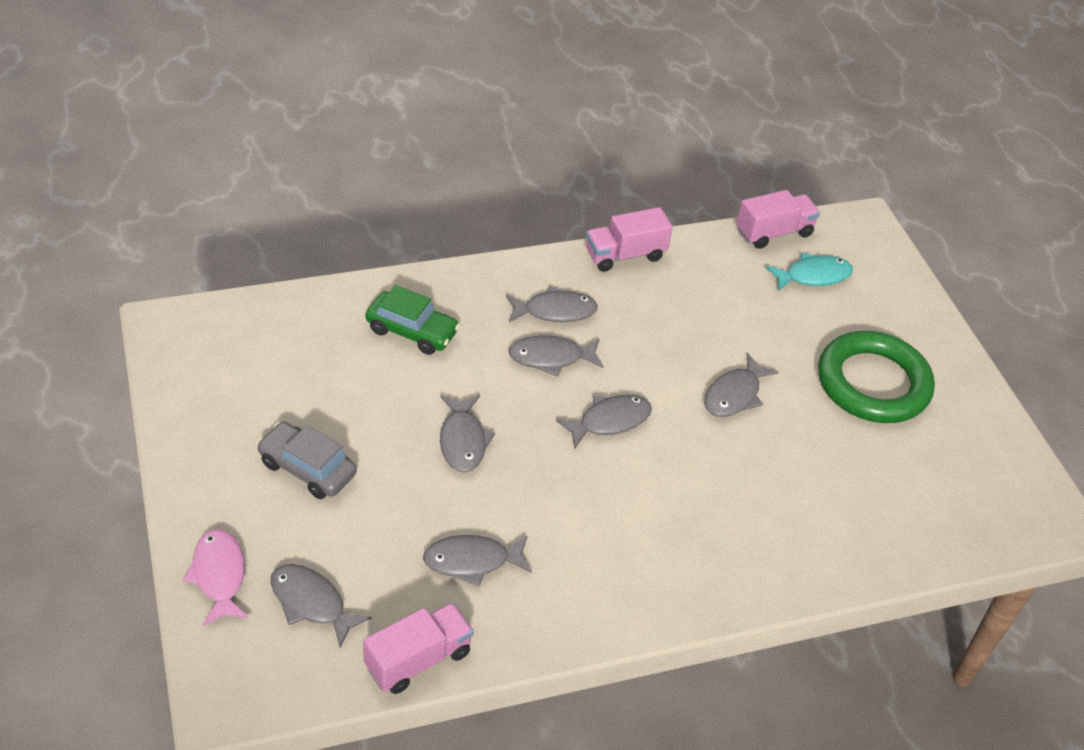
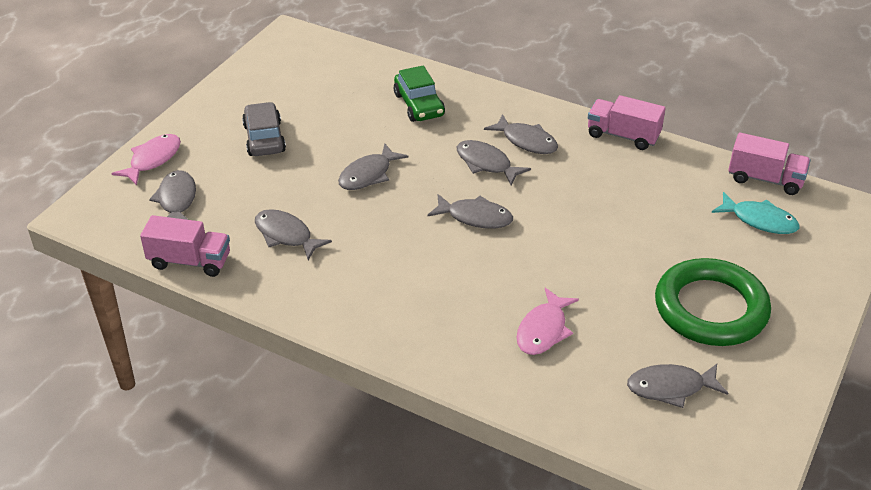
camera: 50 degrees right, 5 degrees down
grey fish [704,353,778,417] -> grey fish moved to [627,364,728,408]
none -> pink fish [516,288,579,355]

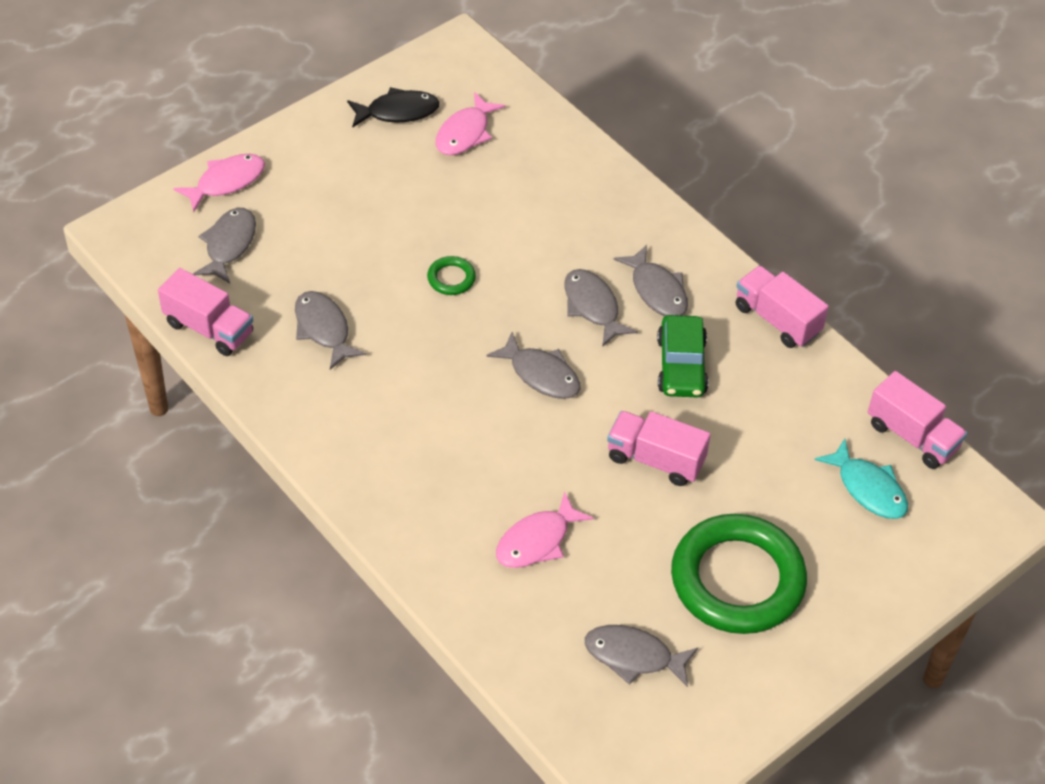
camera: 20 degrees right, 10 degrees up
grey car [242,102,286,156] -> none
grey fish [338,144,408,190] -> green ring [427,256,476,295]
green car [394,66,445,122] -> green car moved to [657,315,709,397]
none -> black fish [347,87,440,128]
none -> pink fish [436,92,505,156]
none -> pink truck [607,411,711,486]

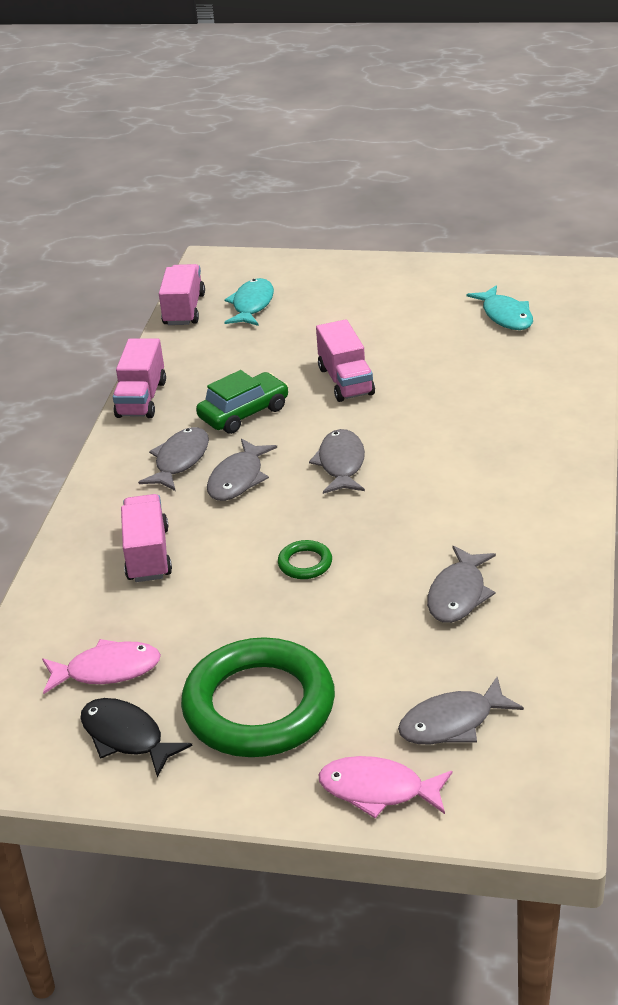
camera: 125 degrees left, 15 degrees down
pink truck [158,268,253,356] -> pink truck moved to [121,494,172,582]
pink fish [496,491,594,568] -> none
grey fish [585,625,698,687] -> turquoise fish [466,285,533,330]
green ring [671,514,807,634] -> green ring moved to [181,637,335,757]

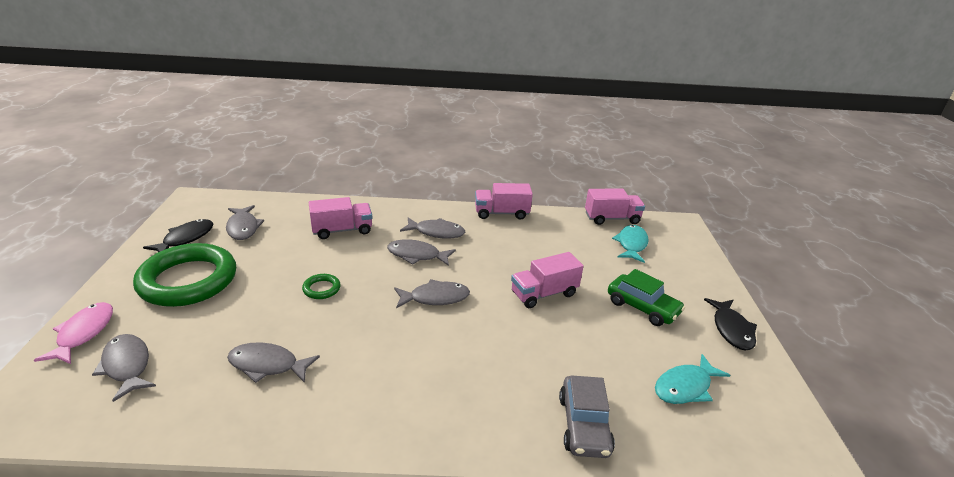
camera: 75 degrees right, 5 degrees down
pink fish [42,639,161,694] -> grey fish [226,205,264,240]
green car [196,370,289,434] -> green car moved to [608,269,685,326]
turquoise fish [224,278,274,326] -> turquoise fish turned 75 degrees counterclockwise [612,225,649,263]
none -> grey car [559,375,615,458]
none -> black fish [704,298,757,351]

